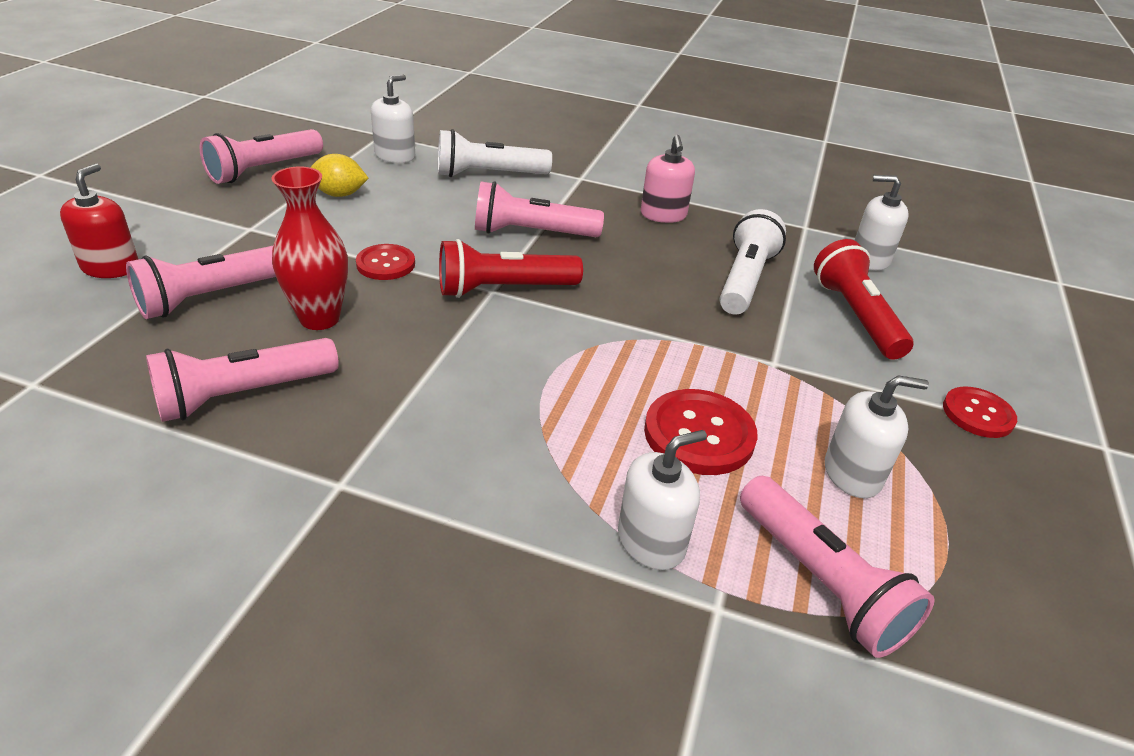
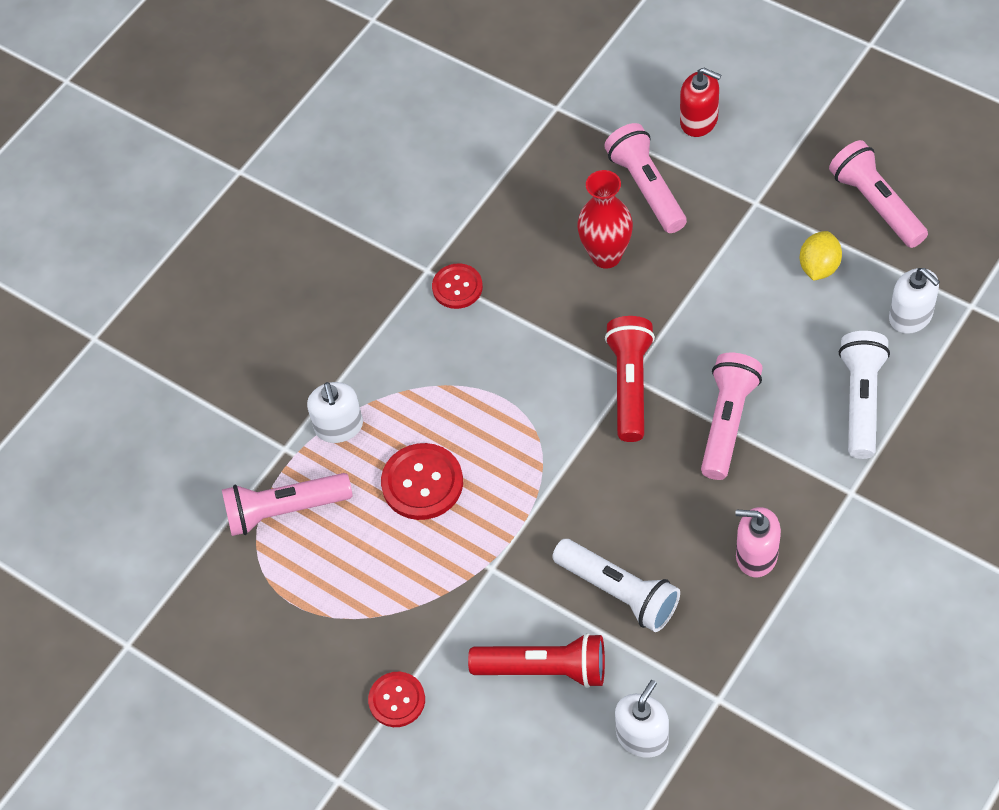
camera: 115 degrees right, 20 degrees up
pink flashlight [146,338,339,422] -> none
red button [356,244,415,280] -> red button moved to [432,263,483,309]
white soap dispenser [825,375,929,498] -> none

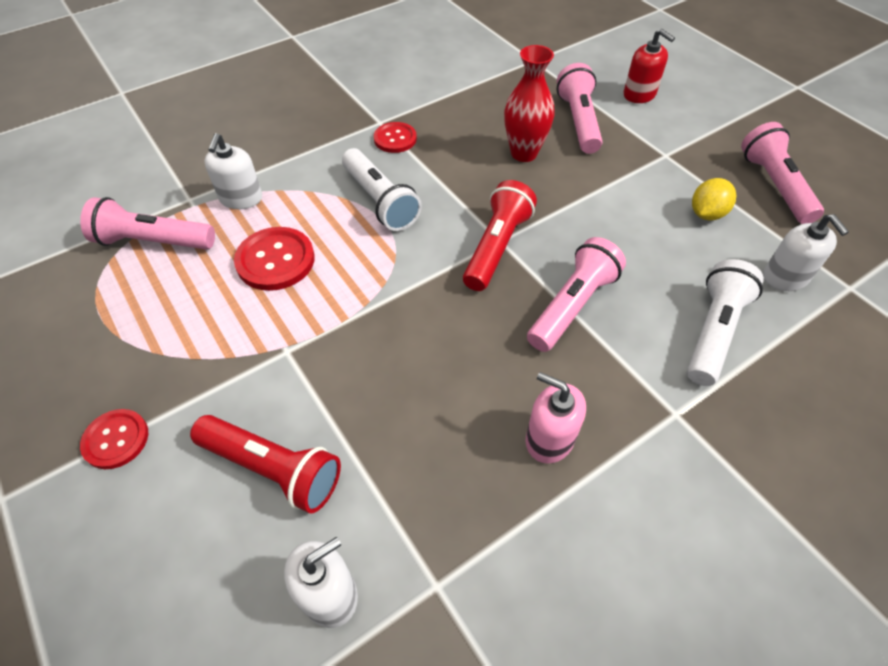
camera: 15 degrees right, 5 degrees down
white flashlight [552,539,680,632] -> white flashlight moved to [342,148,422,231]

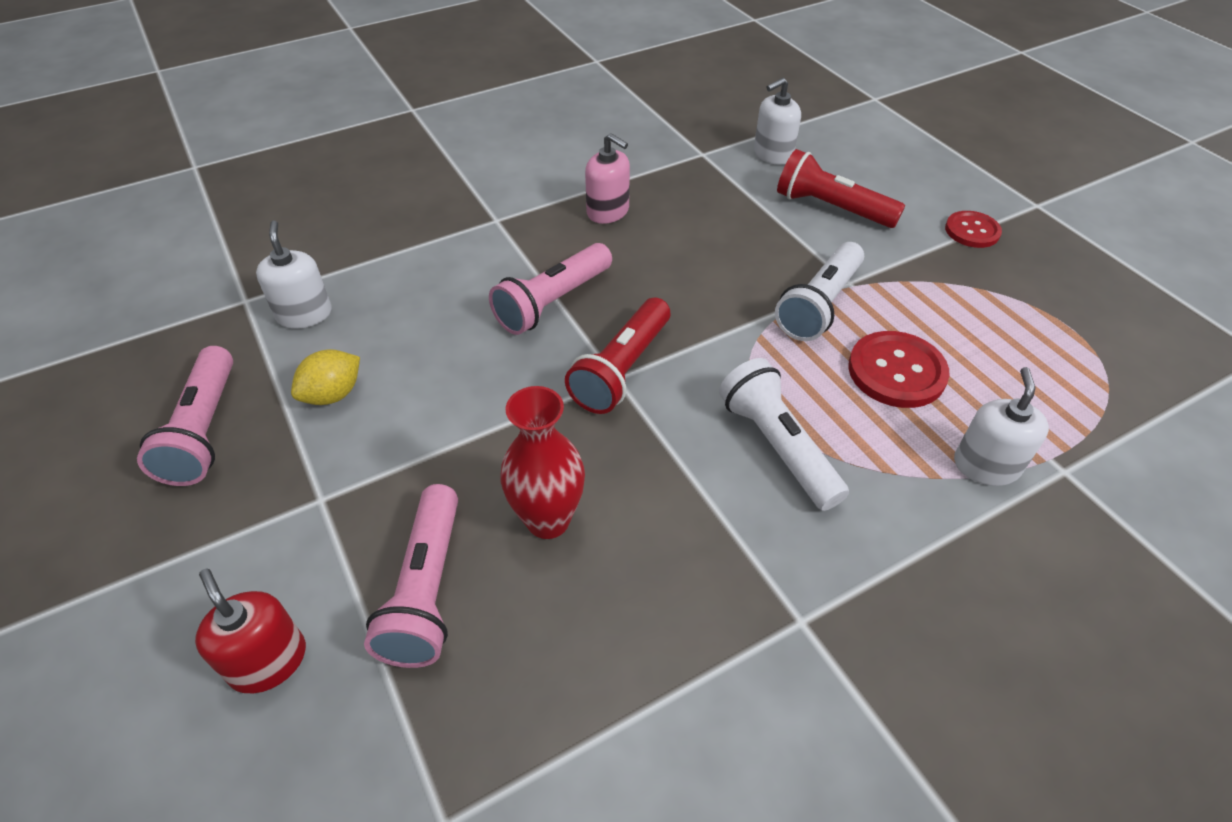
camera: 175 degrees left, 5 degrees down
pink flashlight [80,197,215,249] -> none
red button [374,122,417,153] -> none
white flashlight [687,259,764,386] -> white flashlight moved to [775,242,864,341]

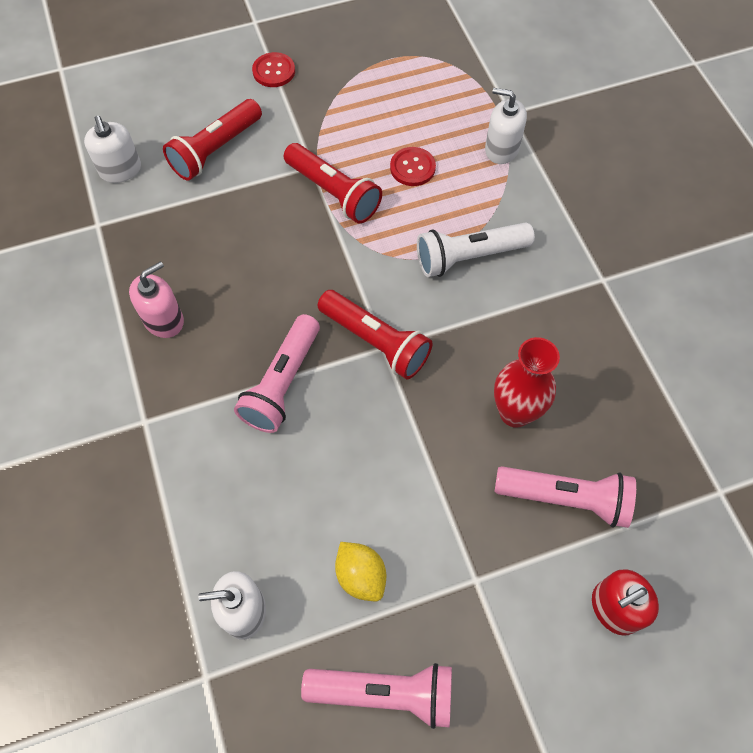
camera: 80 degrees left, 15 degrees up
pink flashlight [489,243,612,335] -> pink flashlight turned 60 degrees clockwise [234,314,320,433]
white flashlight [775,242,864,341] -> red flashlight [284,143,382,223]
red button [848,331,950,408] -> red button [390,147,436,186], size x0.65

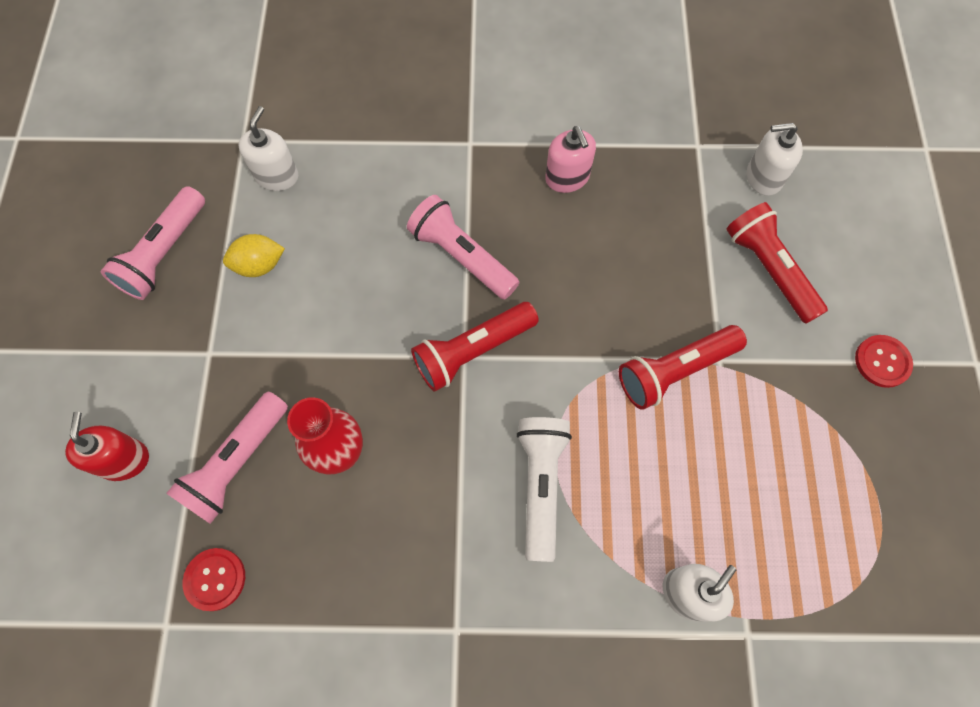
camera: 110 degrees right, 5 degrees up
red button [390,147,436,186] -> red button moved to [183,548,245,611]

